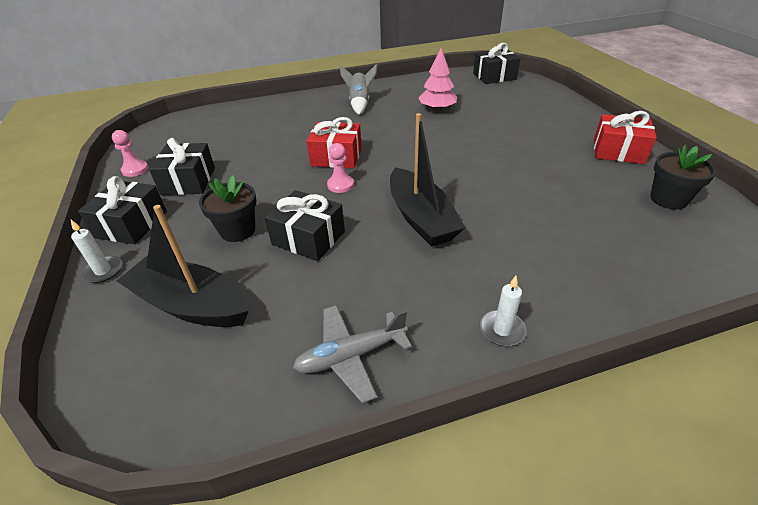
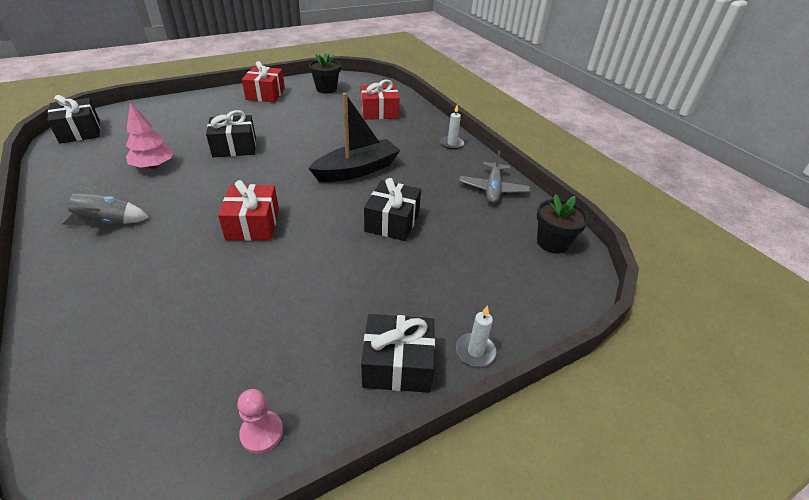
camera: 105 degrees left, 0 degrees up
black boat [117,205,249,327] -> none
black gift [149,138,215,195] -> black gift moved to [206,110,256,157]
black flower pot [199,175,257,242] -> black flower pot moved to [537,194,589,254]
grey plane [293,305,412,404] -> grey plane turned 45 degrees clockwise [459,150,530,203]
pink pawn [327,143,354,193] -> none
none -> red gift [361,79,400,120]

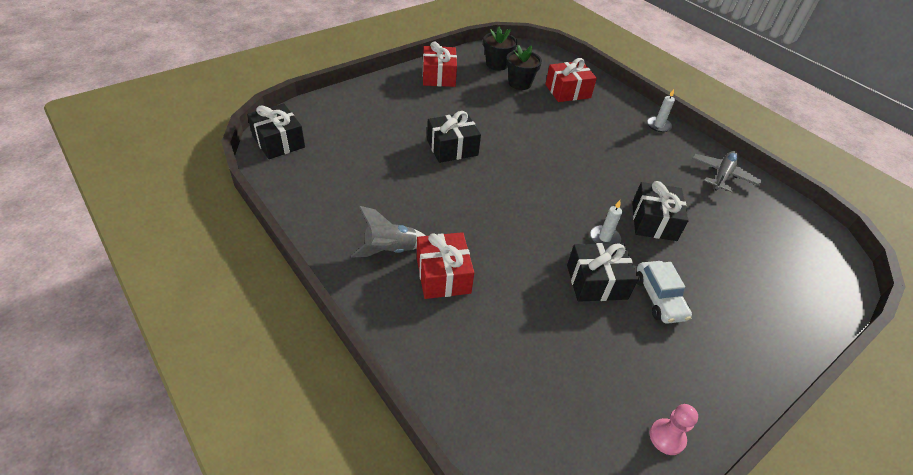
camera: 10 degrees left, 5 degrees up
pink tree [126,103,174,169] -> none
red gift [218,180,279,241] -> red gift moved to [417,232,474,299]
black boat [308,93,401,182] -> none
black gift [361,314,435,393] -> black gift moved to [567,243,639,302]
white candle [456,305,497,367] -> white candle moved to [590,200,622,244]
grey plane [459,150,530,203] -> grey plane turned 150 degrees counterclockwise [692,151,762,192]
black flower pot [537,194,589,254] -> black flower pot moved to [506,45,542,90]
none -> white car [636,261,692,324]

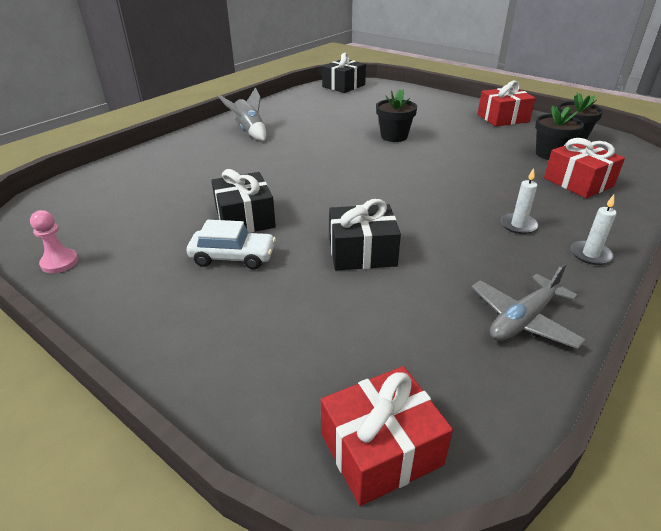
camera: 80 degrees right, 10 degrees down
red gift [417,232,474,299] -> red gift moved to [321,366,453,506]
black gift [427,111,481,163] -> black flower pot [376,89,417,142]
white candle [590,200,622,244] -> white candle moved to [500,168,539,234]
white car [636,261,692,324] -> white car turned 150 degrees counterclockwise [187,220,276,269]
grey plane [692,151,762,192] -> grey plane turned 120 degrees clockwise [472,263,586,349]

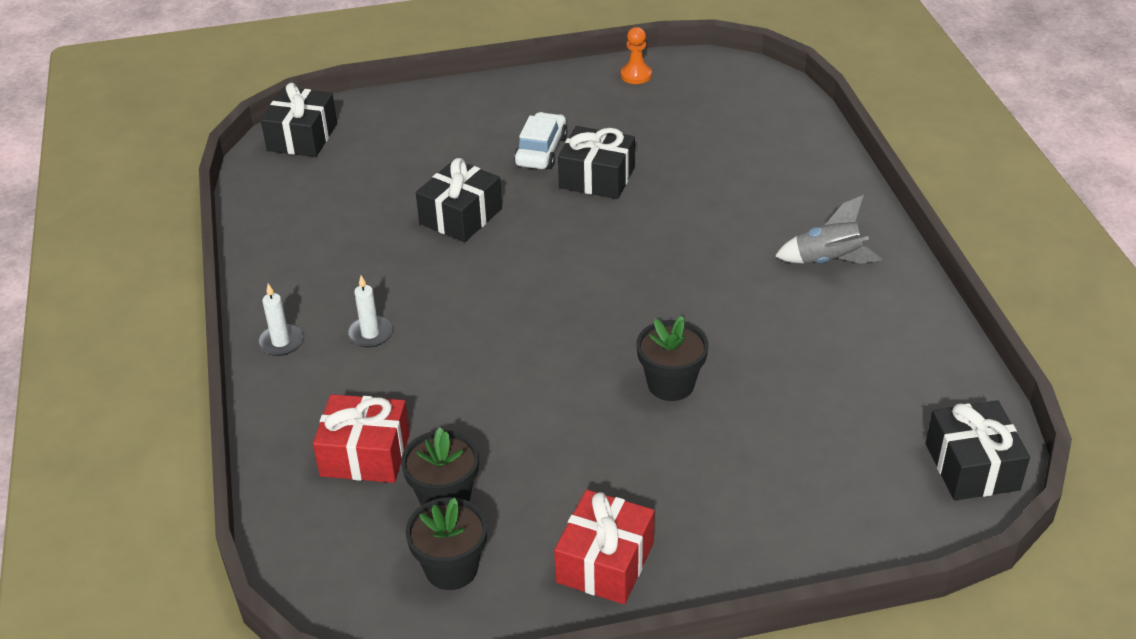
camera: 130 degrees right, 5 degrees up
pink pawn [30,210,78,273] -> orange pawn [621,27,652,84]
white car [187,220,276,269] -> white car turned 150 degrees clockwise [514,112,568,169]
red gift [321,366,453,506] -> black gift [261,83,337,157]
grey plane [472,263,586,349] -> none

